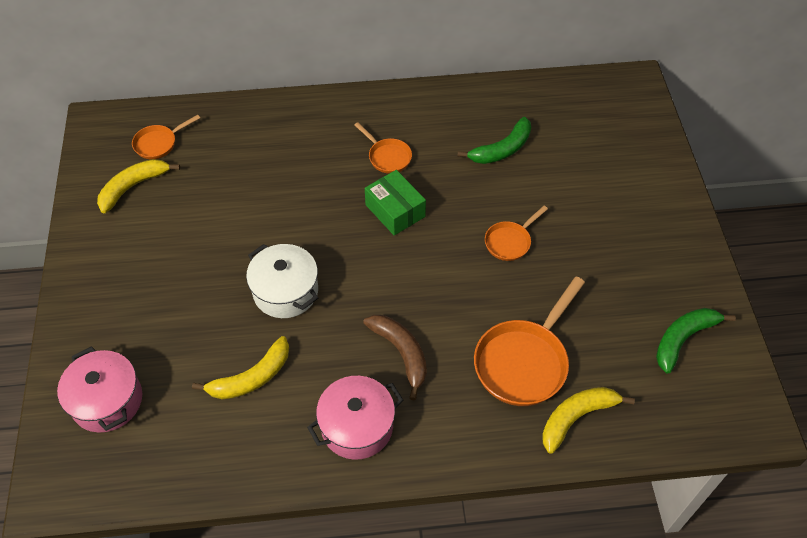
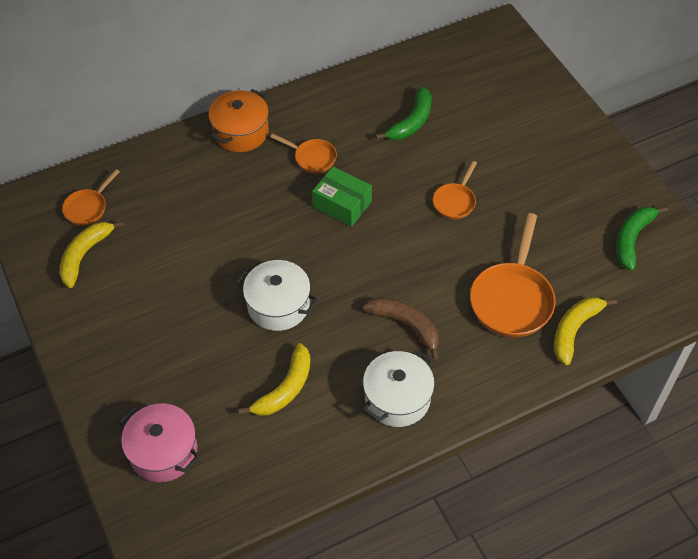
camera: 20 degrees left, 0 degrees up
pink pot [307,376,403,460] -> white pot [363,350,435,427]
none -> orange pot [208,89,269,152]

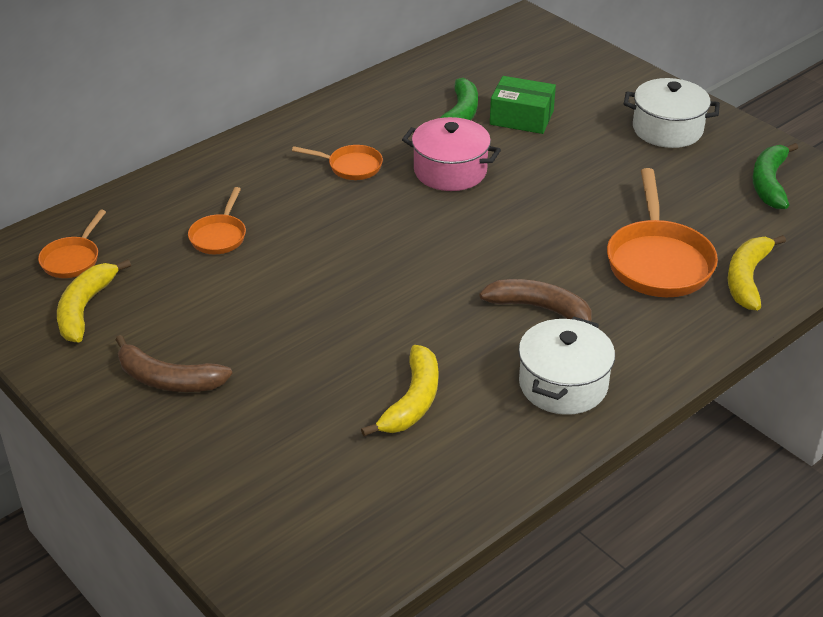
camera: 15 degrees left, 15 degrees down
pink pot [119,404,200,482] -> pink pot moved to [402,117,501,191]
orange pot [208,89,269,152] -> none
white pot [236,260,318,331] -> white pot moved to [624,78,720,148]
green box [312,166,372,227] -> green box moved to [490,76,556,134]
orange pan [433,161,477,219] -> orange pan moved to [188,187,246,254]
none -> brown banana [115,335,232,392]

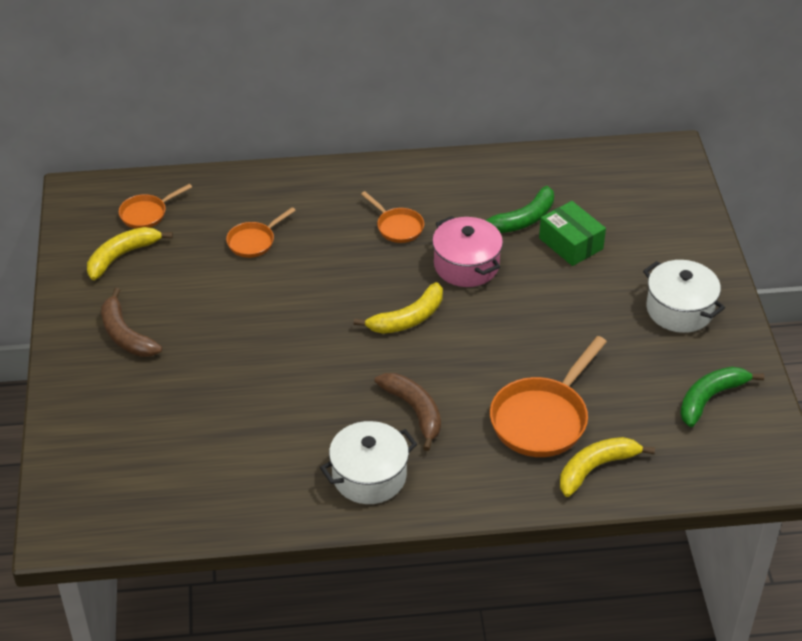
camera: 35 degrees right, 5 degrees up
yellow banana [361,345,438,436] -> yellow banana moved to [354,282,443,334]

